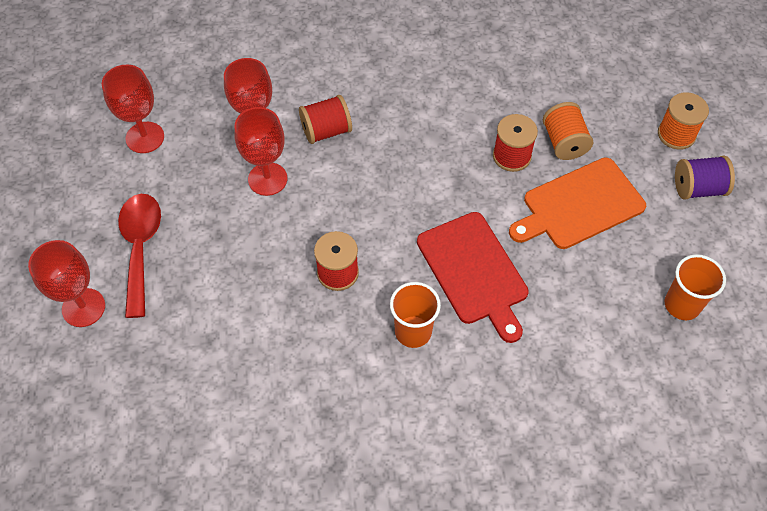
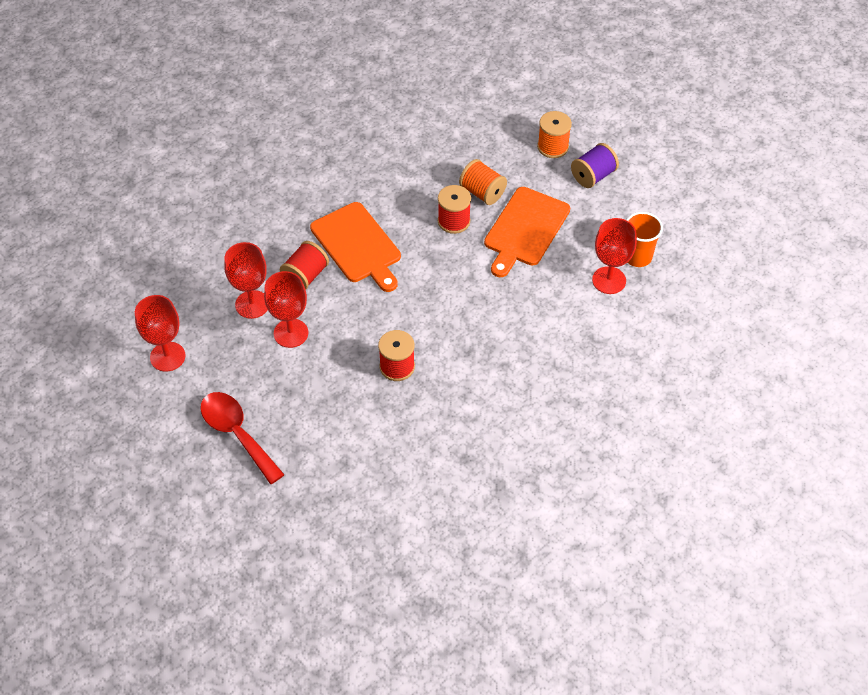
camera: 35 degrees left, 5 degrees down
red goblet [28,240,105,327] -> red goblet moved to [592,218,637,294]
orange cup [390,282,441,348] -> none
red cutting board [417,212,529,343] -> none
none -> orange cutting board [310,202,401,292]

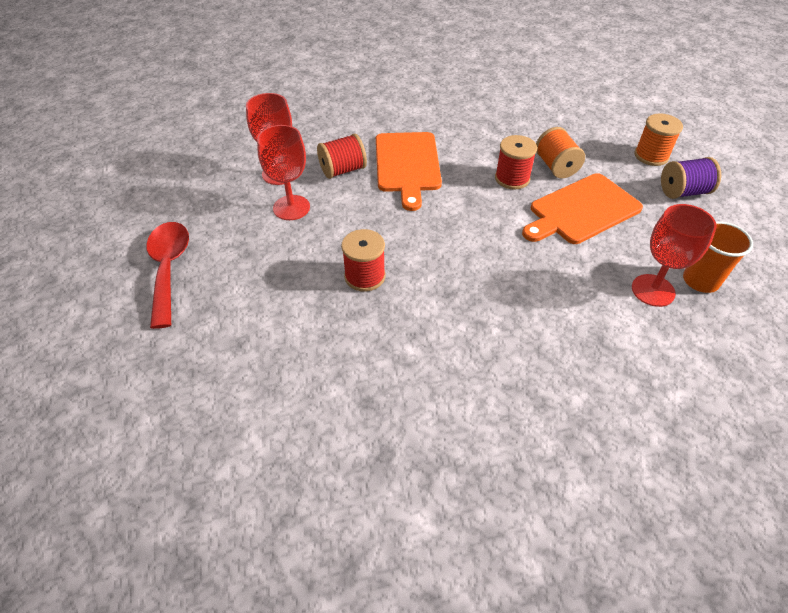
camera: 30 degrees right, 5 degrees down
red goblet [135,295,186,372] -> none

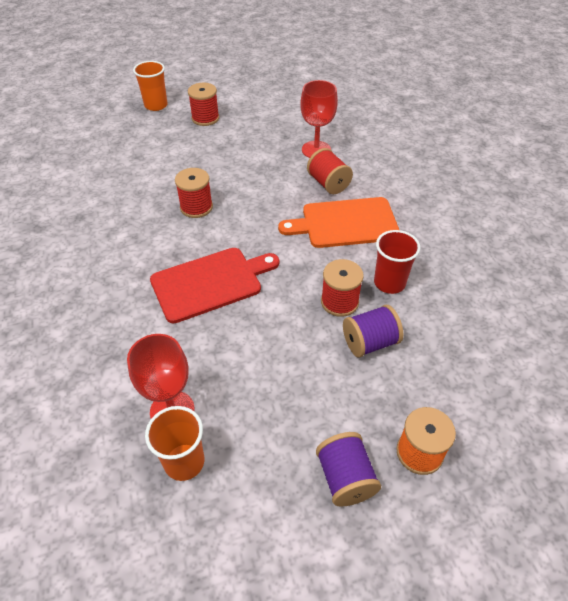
camera: 85 degrees right, 0 degrees up
red spoon [147,222,189,329] -> red spool [188,83,219,126]
red goblet [257,125,310,220] -> none
orange cutting board [522,173,643,244] -> none
orange spool [536,127,585,178] -> purple spool [343,305,403,358]
none -> orange cup [133,61,168,111]
none -> red cutting board [150,248,279,323]
none -> red cup [374,230,420,294]

